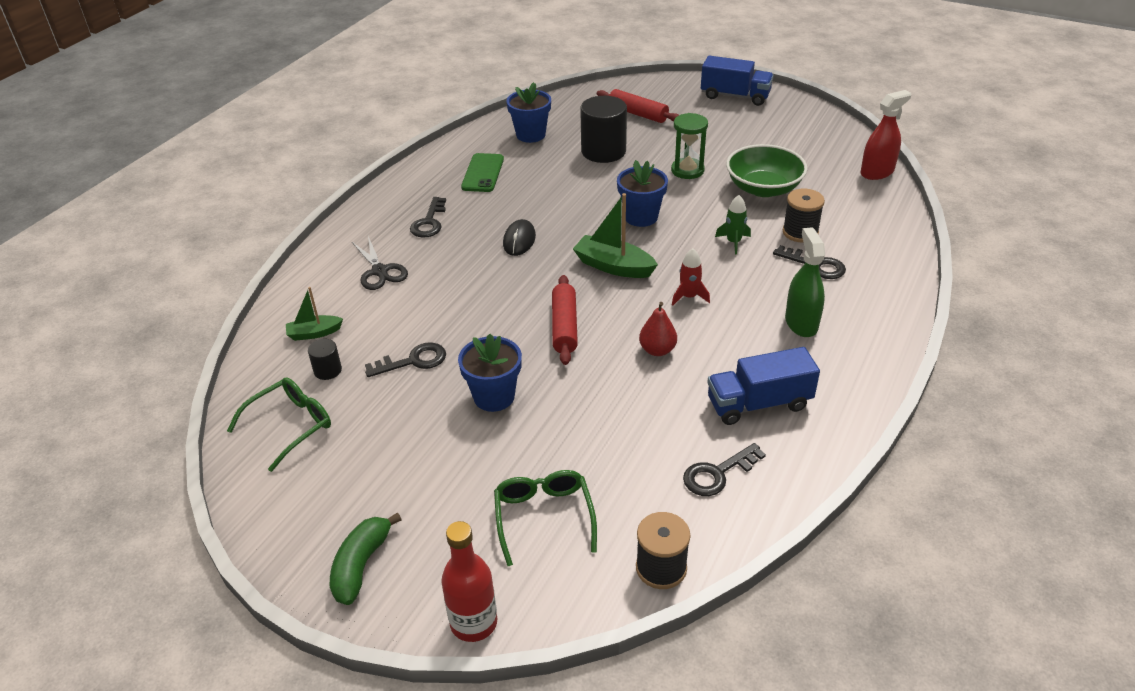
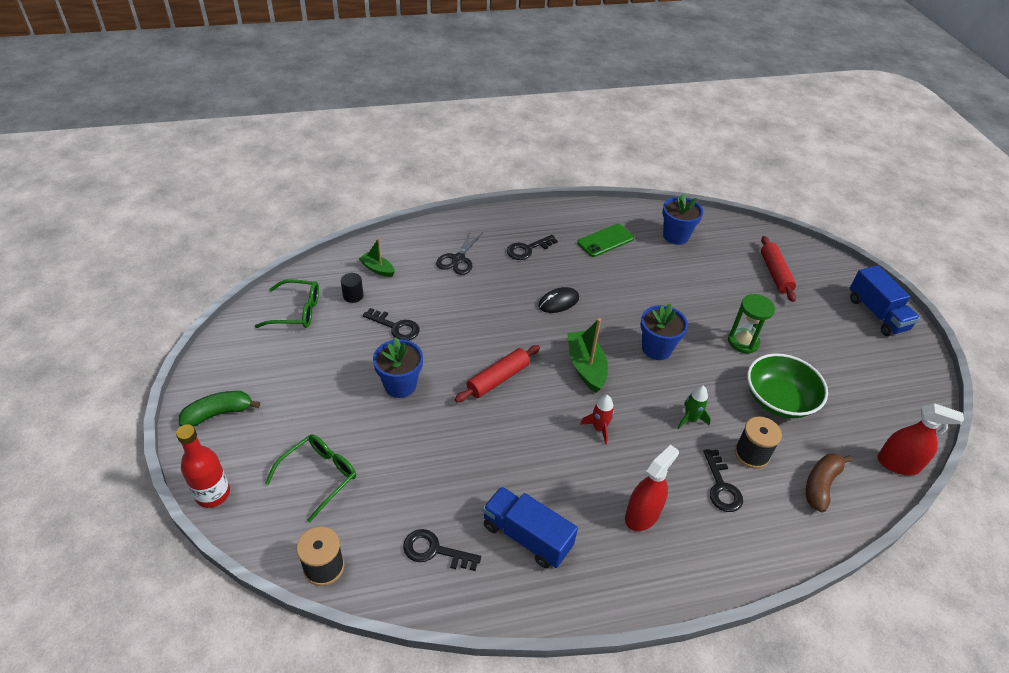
camera: 45 degrees right, 5 degrees up
black cylinder [580,96,627,163] -> none
red pear [639,302,677,356] -> none
green spray bottle [785,227,825,337] -> red spray bottle [625,444,679,531]
none -> brown banana [806,454,853,512]

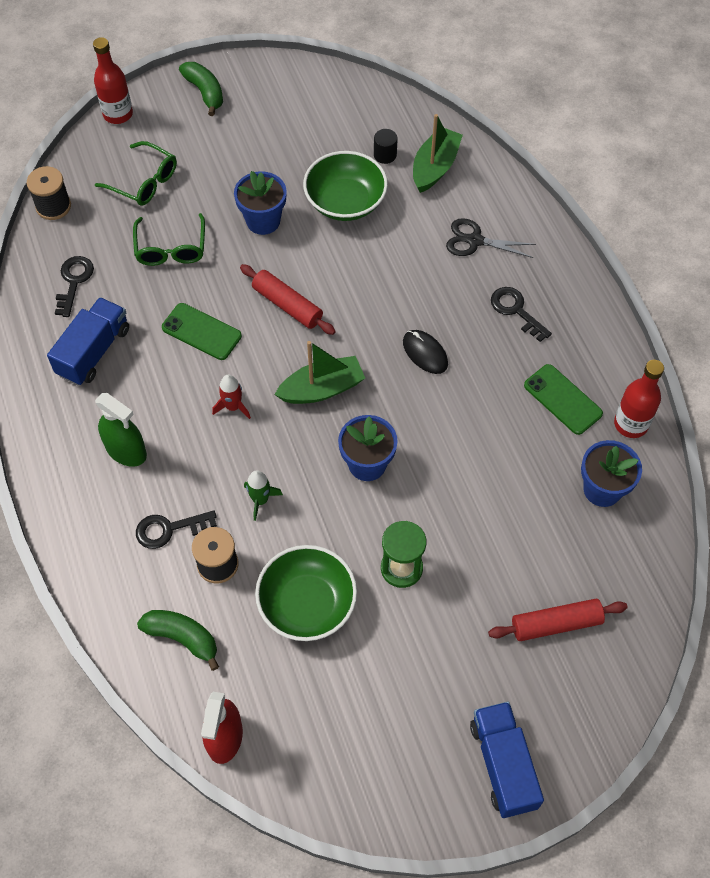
camera: 85 degrees right, 15 degrees up
green glasses [255,279,319,328] -> green glasses moved to [133,213,205,266]
green boat [359,238,395,277] -> green boat [413,114,463,193], size x1.65
black key [363,308,420,341] -> green bowl [303,151,388,221]
red spray bottle [625,444,679,531] -> green spray bottle [95,393,147,467]
brown banana [806,454,853,512] -> green banana [137,610,219,671]
blue truck [849,265,920,336] -> blue truck turned 105 degrees clockwise [470,702,544,818]
none -> green phone [162,303,242,360]
none -> red bottle [614,360,664,438]

